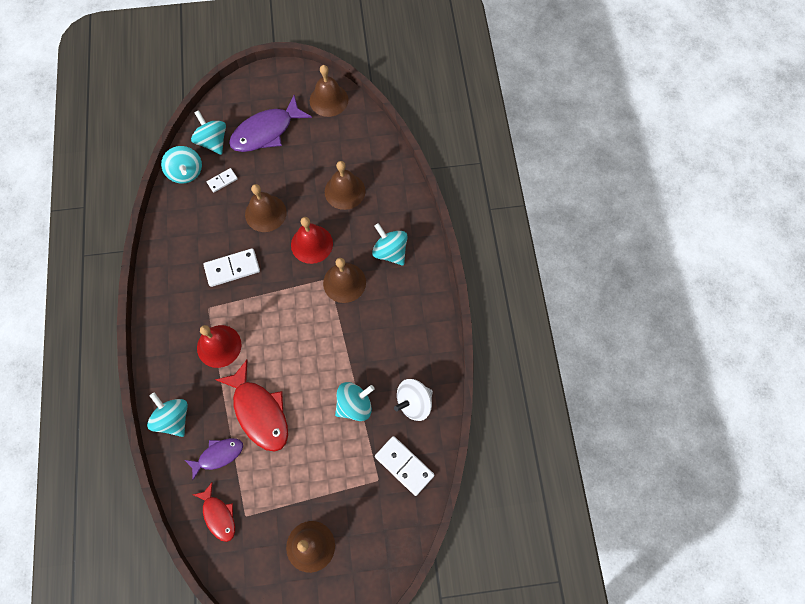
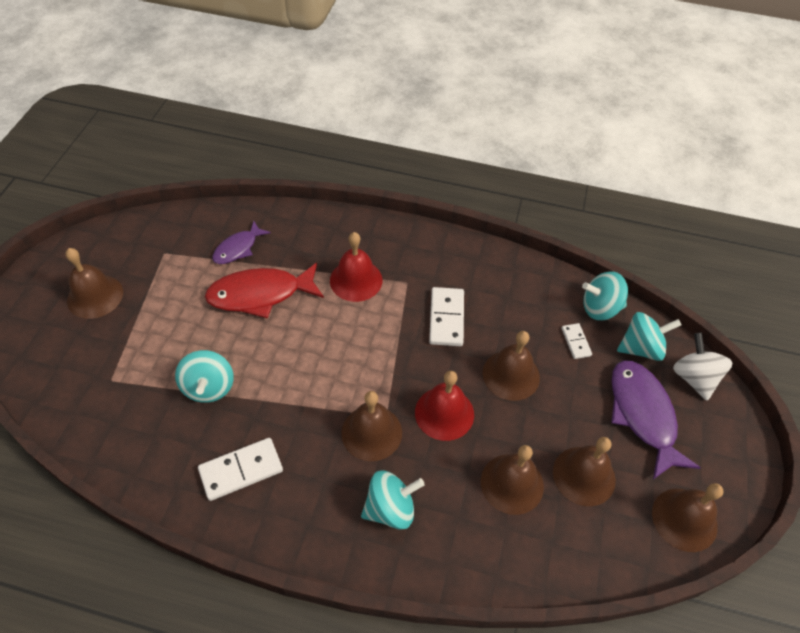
camera: 110 degrees right, 15 degrees down
turquoise spinning top [147,392,188,437] -> none
purple fish [185,438,243,480] -> purple fish turned 45 degrees clockwise [212,221,271,264]
red fish [193,482,235,542] -> none
white domino [375,436,435,496] -> white domino moved to [198,438,283,501]
white spinning top [394,379,433,421] -> white spinning top moved to [673,333,733,401]
none -> brown bell [553,437,616,506]

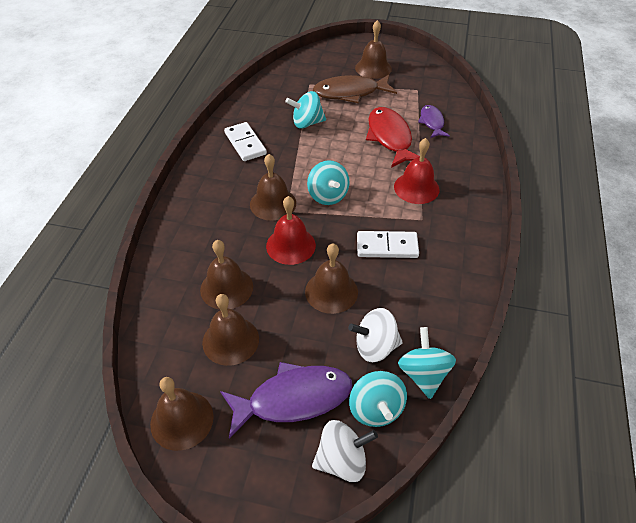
camera: 90 degrees right, 5 degrees down
purple fish [212,221,271,264] -> purple fish turned 45 degrees clockwise [418,105,450,138]
turquoise spinning top [361,471,425,529] -> turquoise spinning top moved to [307,160,350,205]
white domino [562,323,592,359] -> white spinning top [348,308,403,362]
none -> brown fish [313,75,397,103]

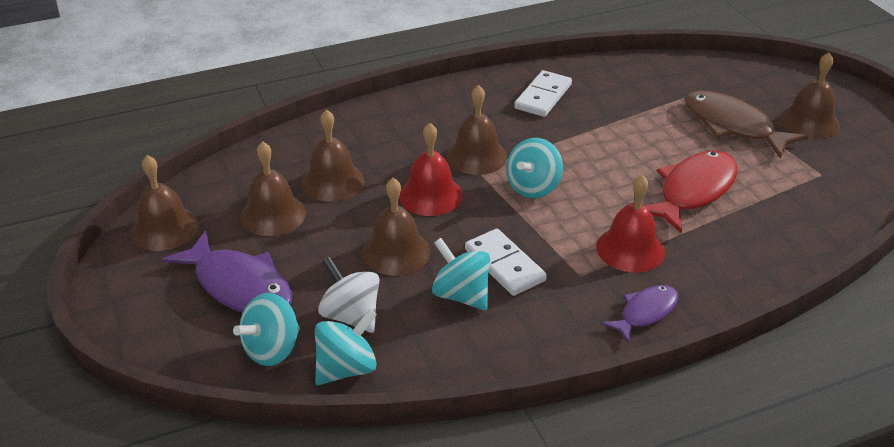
camera: 55 degrees right, 10 degrees down
turquoise spinning top [286,91,326,129] -> turquoise spinning top moved to [432,238,490,311]
white spinning top [312,420,378,482] -> none
purple fish [418,105,450,138] -> purple fish moved to [601,285,679,343]

